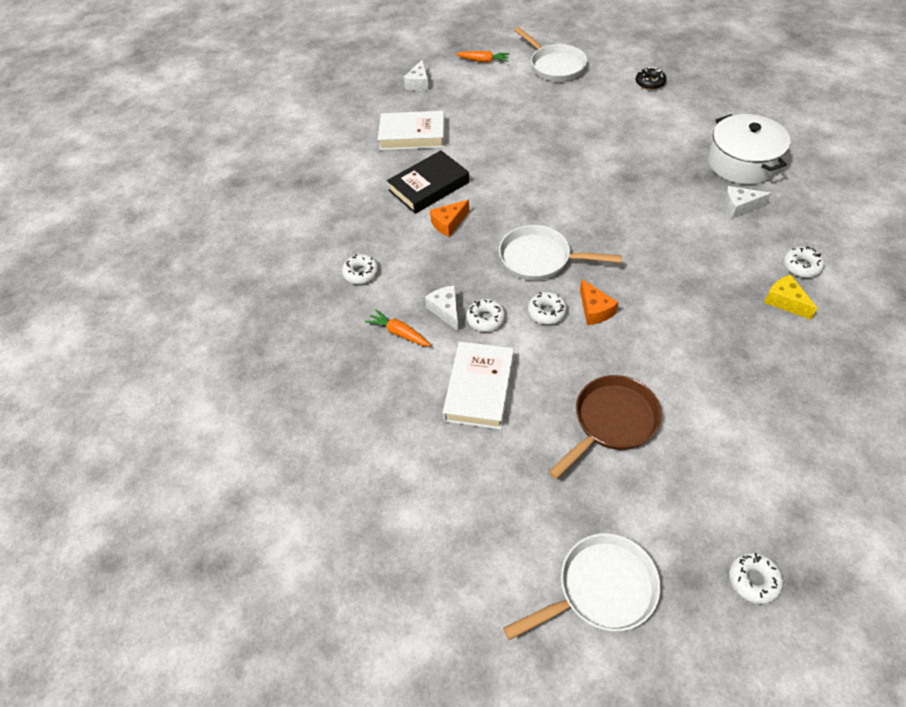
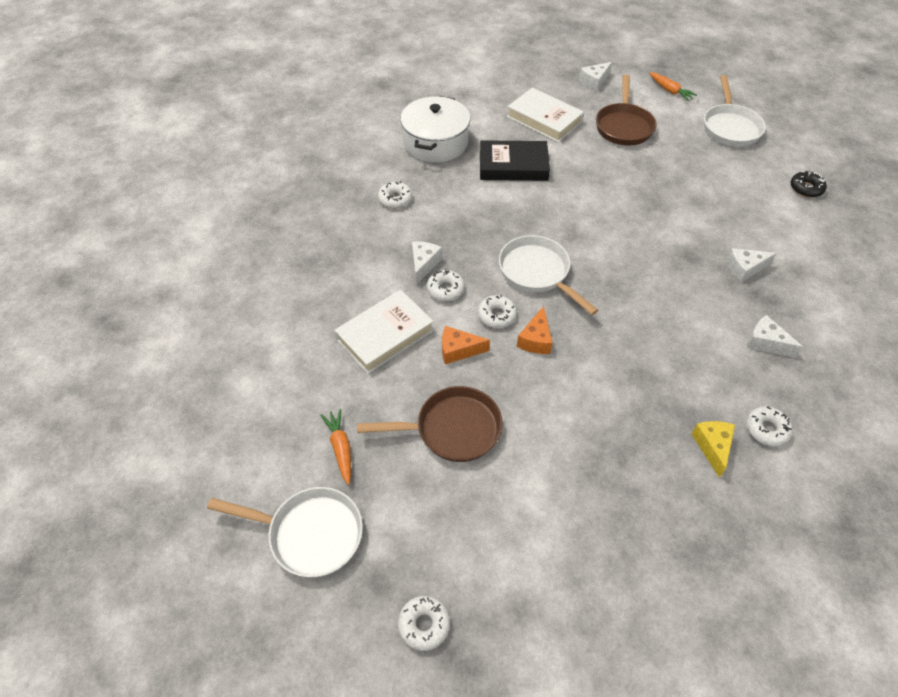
camera: 35 degrees right, 0 degrees up
orange carrot [365,309,431,347] -> orange carrot moved to [321,409,351,485]
orange cheese [430,200,469,237] -> orange cheese moved to [442,326,490,364]
white pot [708,114,790,184] -> white pot moved to [400,96,470,162]
none -> brown pan [596,75,657,146]
none -> white cheese [727,248,777,283]

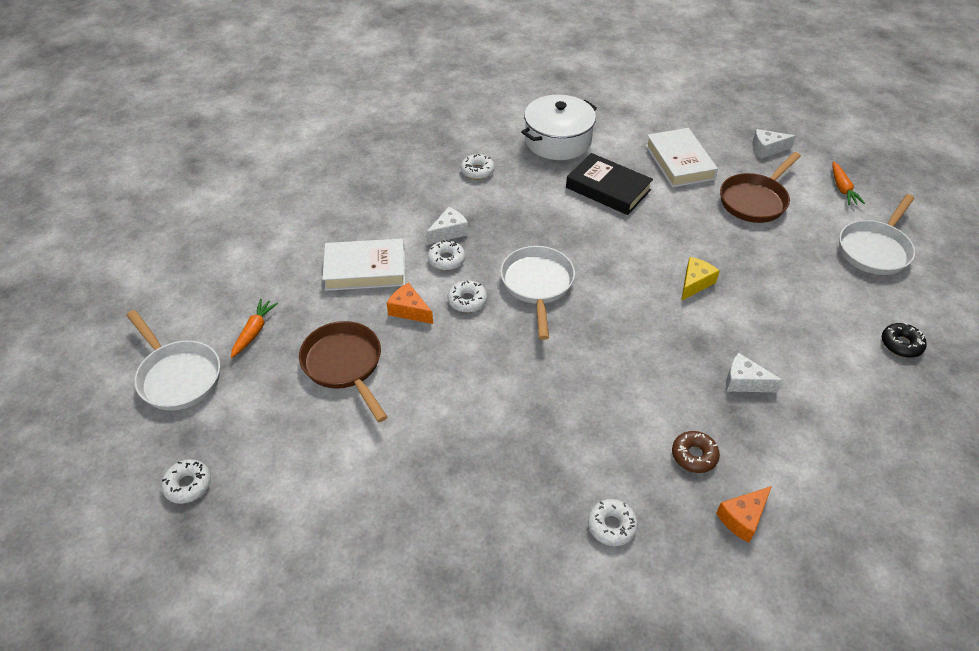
camera: 35 degrees right, 5 degrees down
brown pan [357,386,503,462] -> brown pan turned 150 degrees counterclockwise [299,321,387,422]
orange cheese [517,306,552,354] -> orange cheese moved to [716,486,772,543]
yellow cheese [691,421,735,478] -> yellow cheese moved to [681,257,720,301]
white cheese [747,315,803,358] -> brown donut [672,431,720,473]

